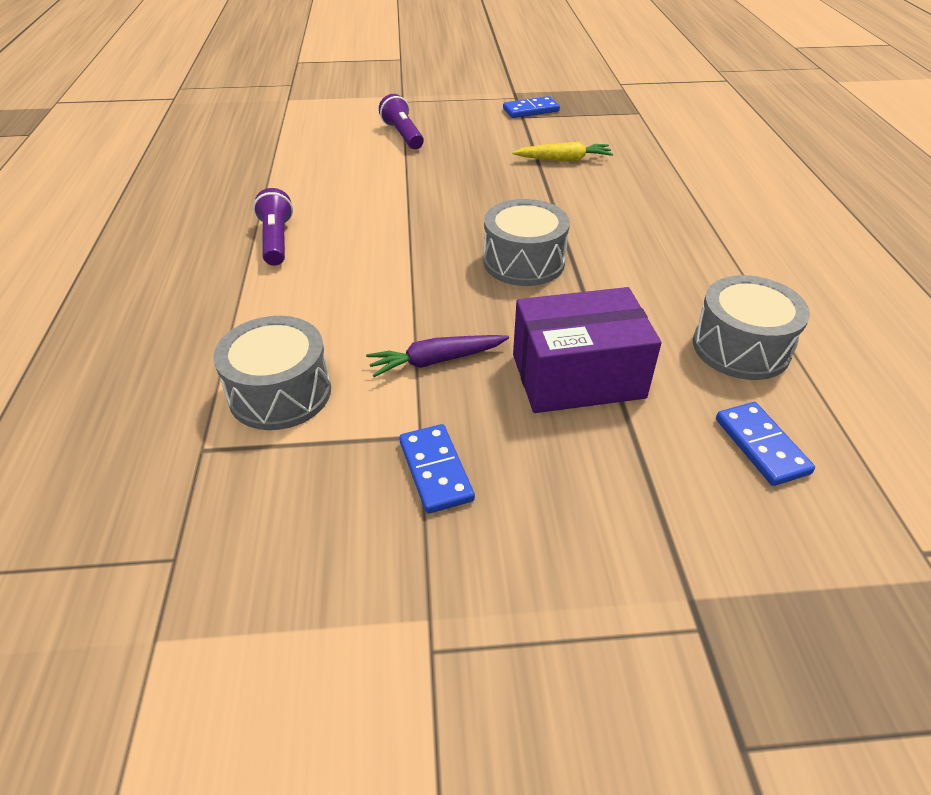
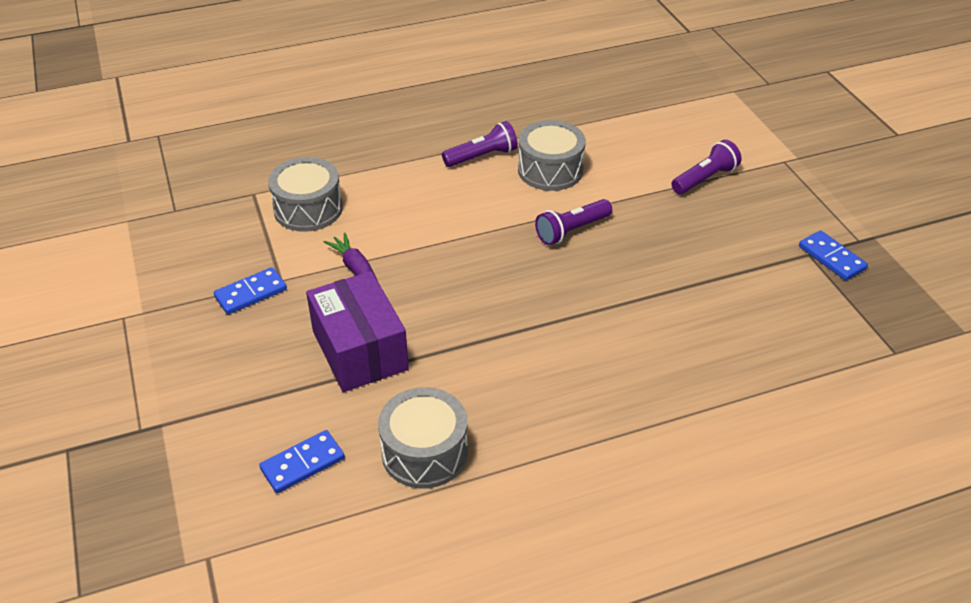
camera: 75 degrees right, 0 degrees up
grey drum [483,199,570,286] -> grey drum moved to [518,120,586,191]
yellow carrot [512,142,613,161] -> none
none -> purple flashlight [535,199,612,245]

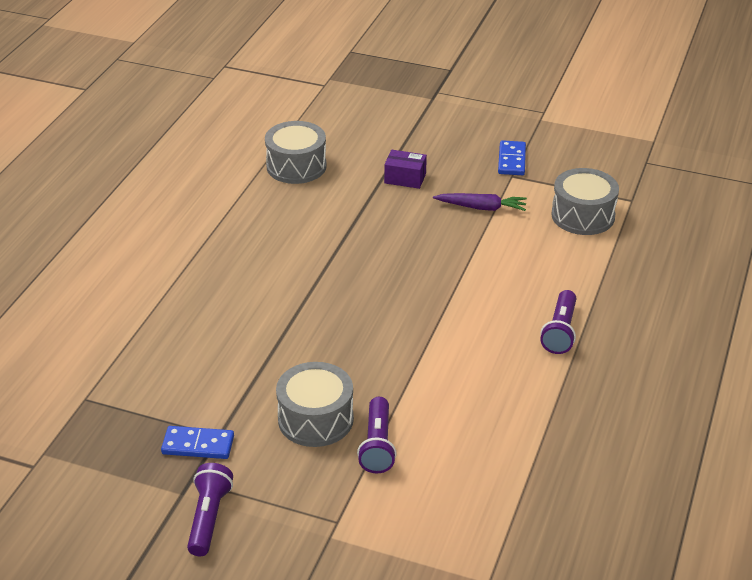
camera: 130 degrees right, 5 degrees down
blue domino [259,430,345,493] -> none
purple box [306,271,409,392] -> purple box [384,150,427,189], size x0.52
grey drum [518,120,586,191] -> grey drum moved to [276,362,354,447]
purple flashlight [535,199,612,245] -> purple flashlight moved to [187,463,233,556]

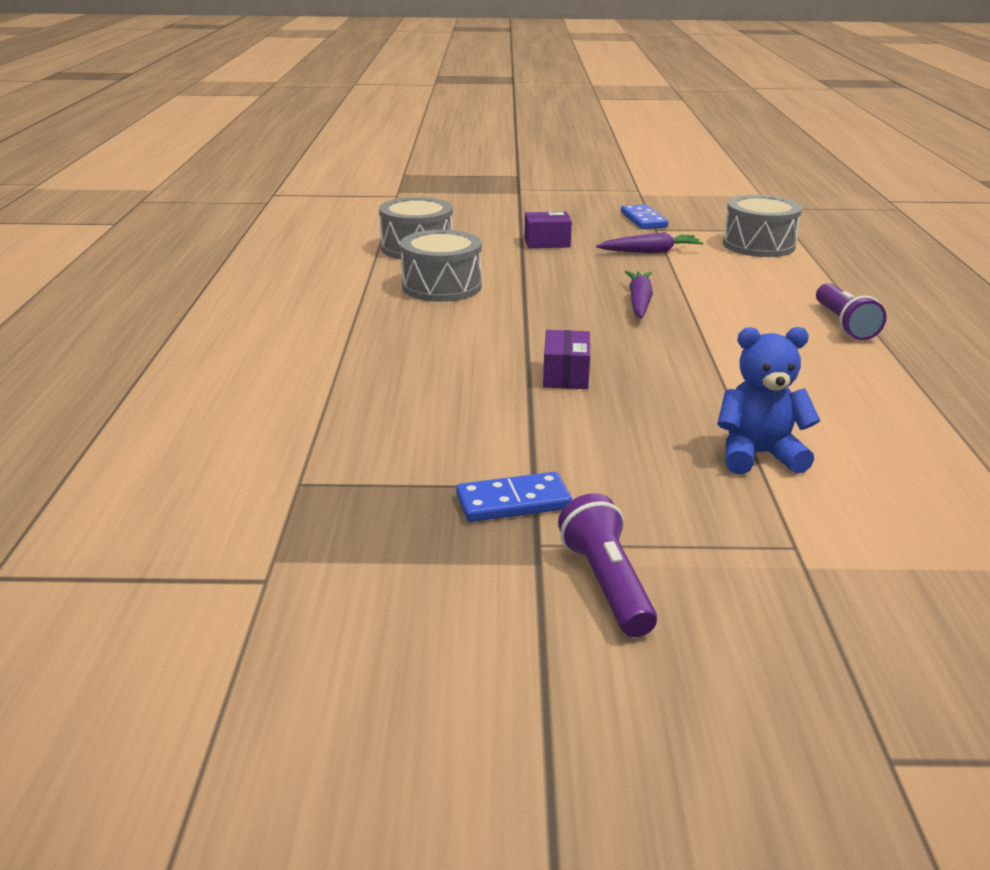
camera: 20 degrees left, 10 degrees down
grey drum [276,362,354,447] -> grey drum moved to [400,230,482,302]
purple flashlight [357,397,397,473] -> blue teddy bear [717,327,820,475]
none -> purple box [543,330,590,389]
none -> purple carrot [625,271,653,318]

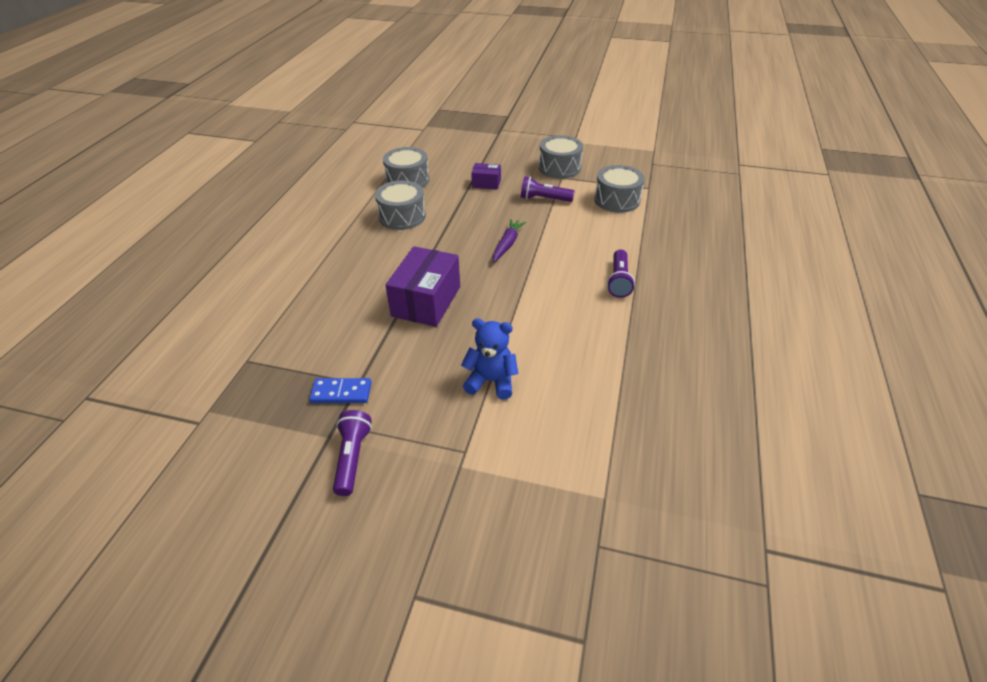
camera: 15 degrees right, 15 degrees up
purple box [543,330,590,389] -> purple box [385,246,460,327], size x1.93
purple carrot [596,232,704,253] -> purple flashlight [521,176,575,202]
blue domino [621,204,668,229] -> grey drum [539,135,583,179]

